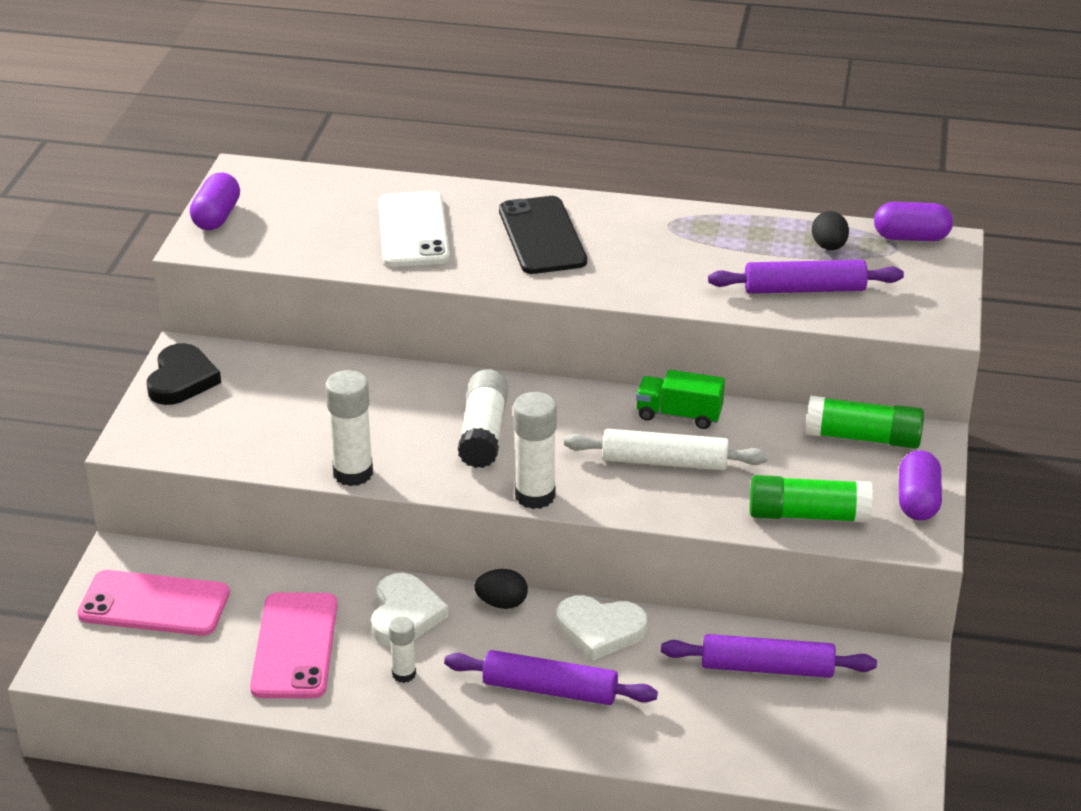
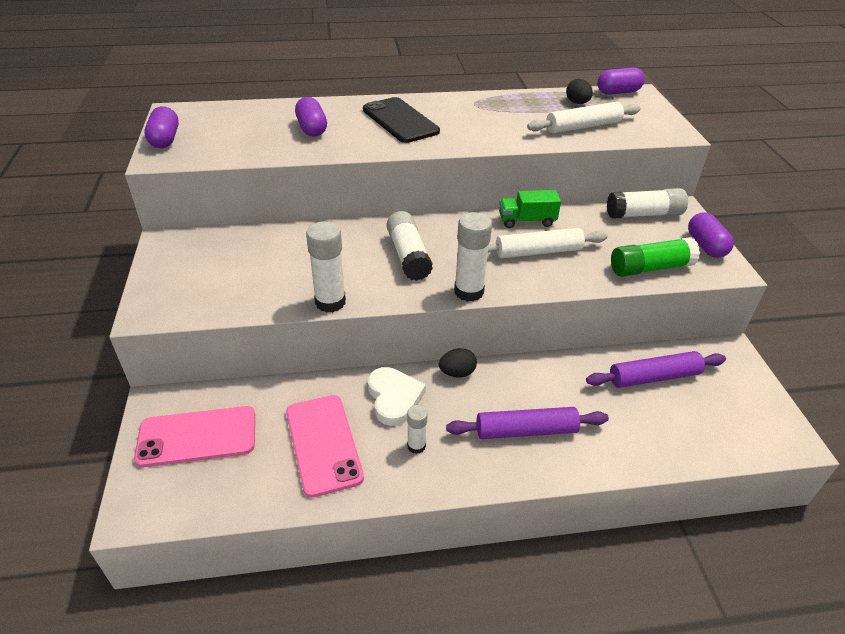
camera: 20 degrees left, 5 degrees up
black heart [147,343,221,405] -> none
white phone [378,191,450,267] -> purple capsule [295,97,327,137]
white heart [557,595,647,661] -> none
purple rolling pin [708,260,904,294] -> white rolling pin [527,102,641,134]
green glue stick [806,396,924,449] -> white glue stick [607,188,688,219]

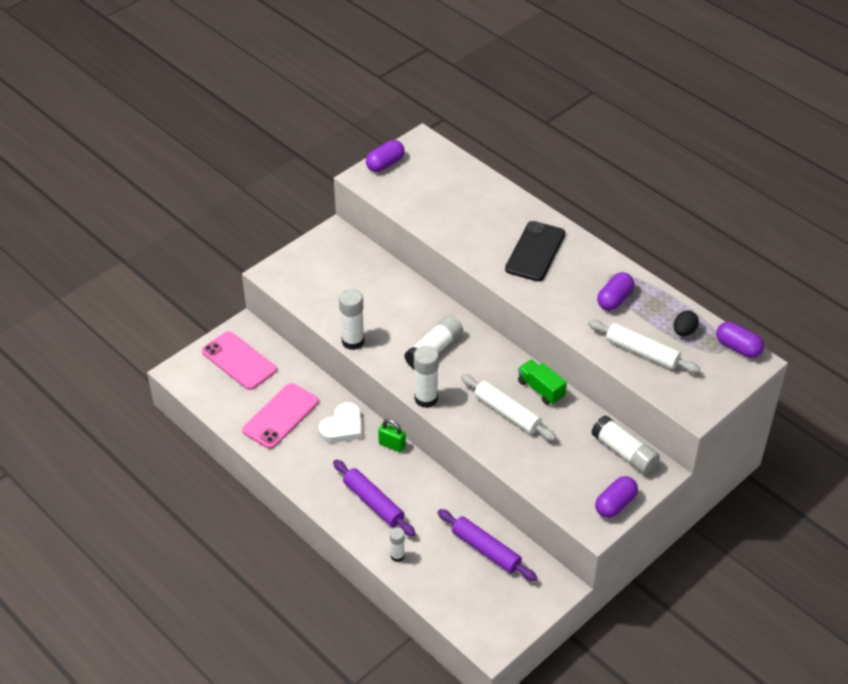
camera: 55 degrees right, 5 degrees up
purple capsule [295,97,327,137] -> purple capsule moved to [597,272,634,311]
white glue stick [407,405,428,454] -> white glue stick moved to [390,528,405,562]
black egg [439,348,477,378] -> green padlock [378,419,406,452]
green glue stick [611,237,700,277] -> none

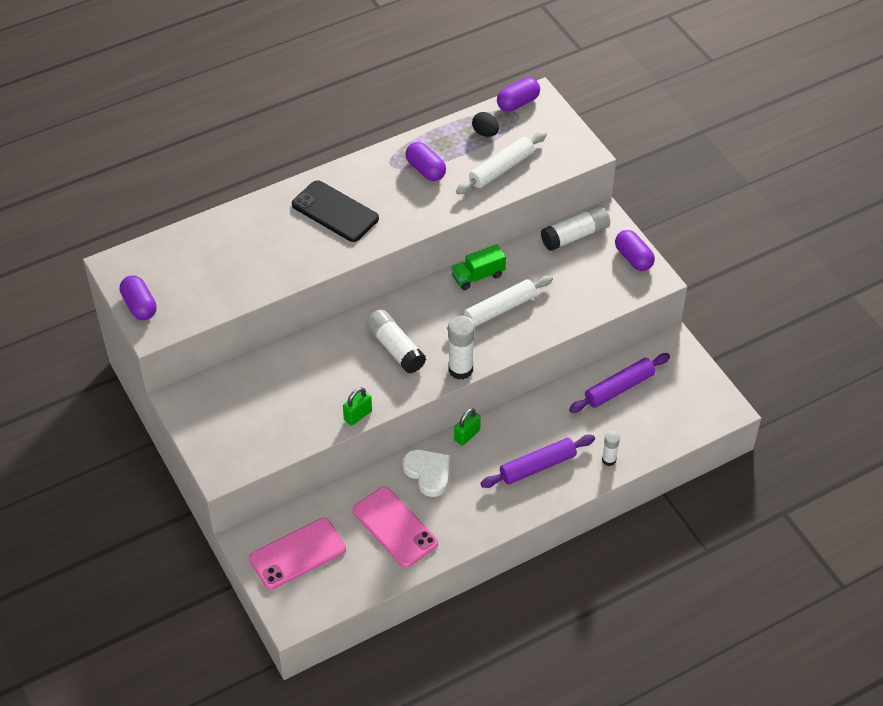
camera: 75 degrees left, 5 degrees up
white glue stick [339,289,365,350] -> green padlock [343,387,372,426]

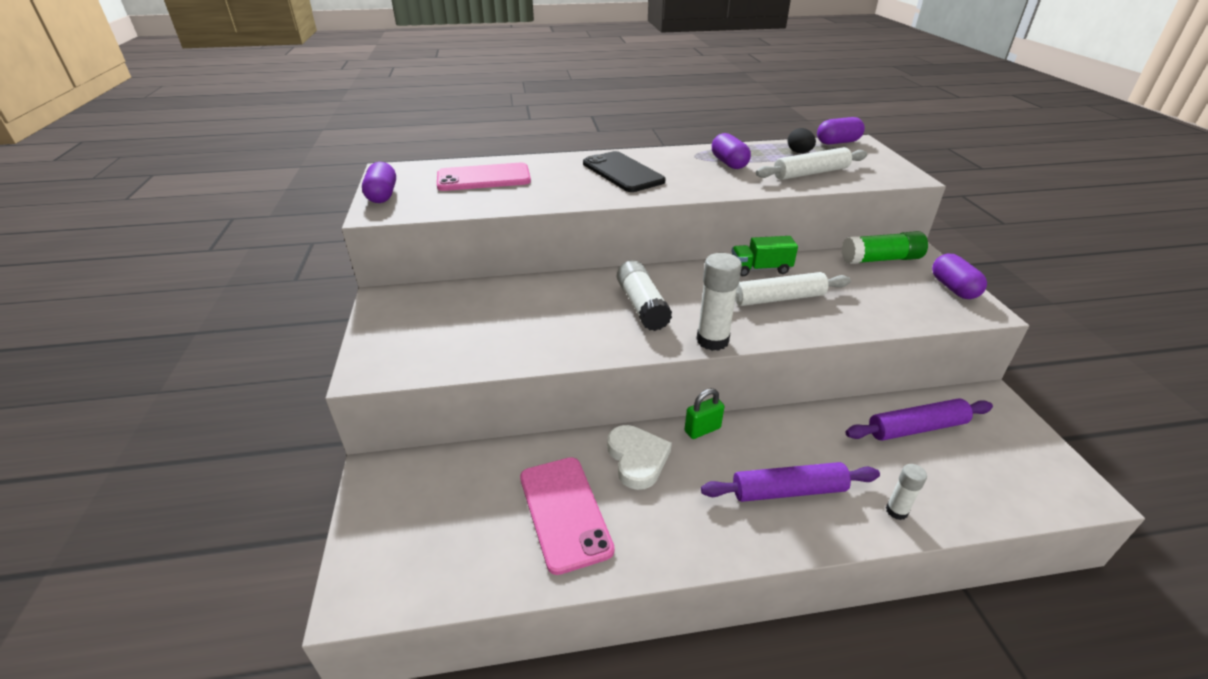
camera: 20 degrees right, 15 degrees down
pink phone [249,518,346,590] -> pink phone moved to [437,163,531,191]
green padlock [343,387,372,426] -> none
white glue stick [541,205,610,251] -> green glue stick [841,231,928,264]

